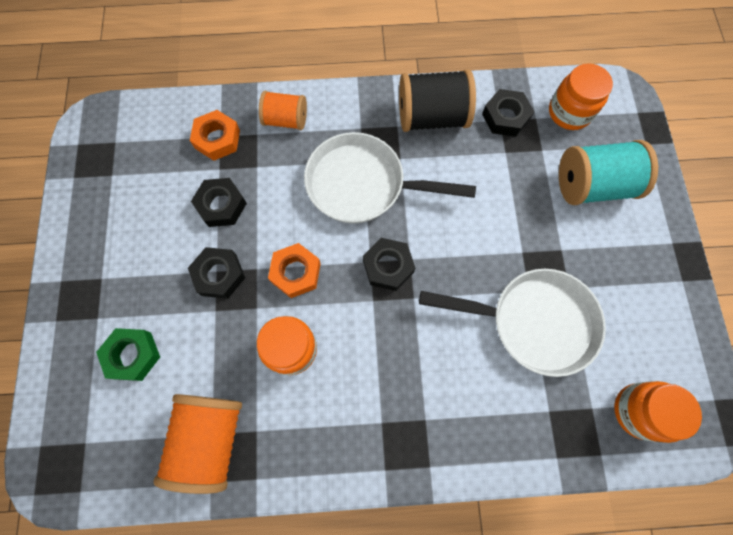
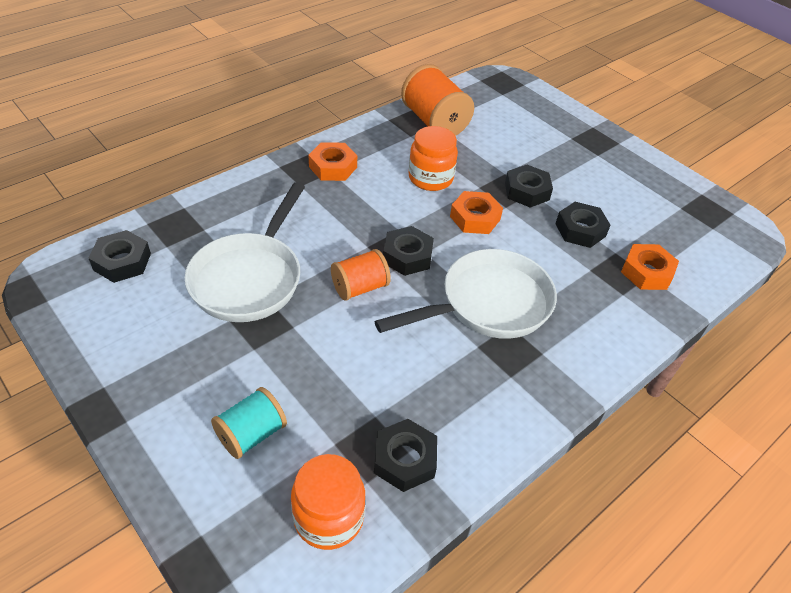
camera: 140 degrees right, 25 degrees down
green nut [96,328,160,381] -> none
orange spool [259,91,307,130] -> orange spool moved to [331,249,391,301]
black spool [399,69,476,132] -> none
white pan [419,269,606,377] -> white pan turned 45 degrees counterclockwise [185,182,305,322]
turquoise spool [559,140,658,205] -> turquoise spool [211,387,287,459], size x0.62
orange jar [614,381,702,443] -> black nut [89,230,151,283]
none -> orange nut [309,142,357,181]

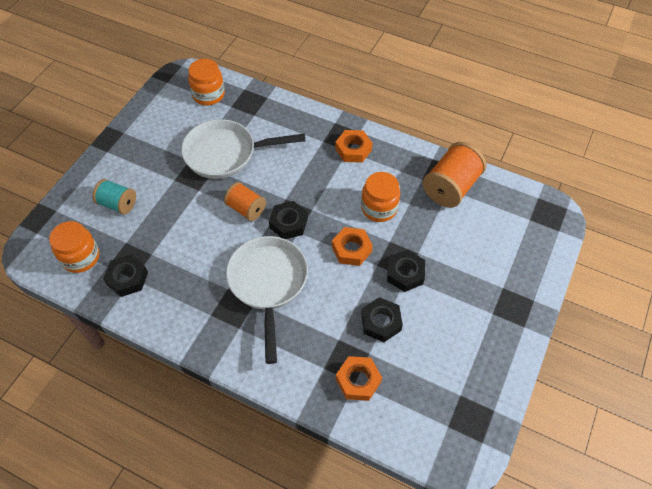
camera: 70 degrees right, 10 degrees up
black nut [89,230,151,283] -> orange jar [188,59,225,105]
white pan [374,249,557,339] -> white pan turned 135 degrees counterclockwise [226,236,308,364]

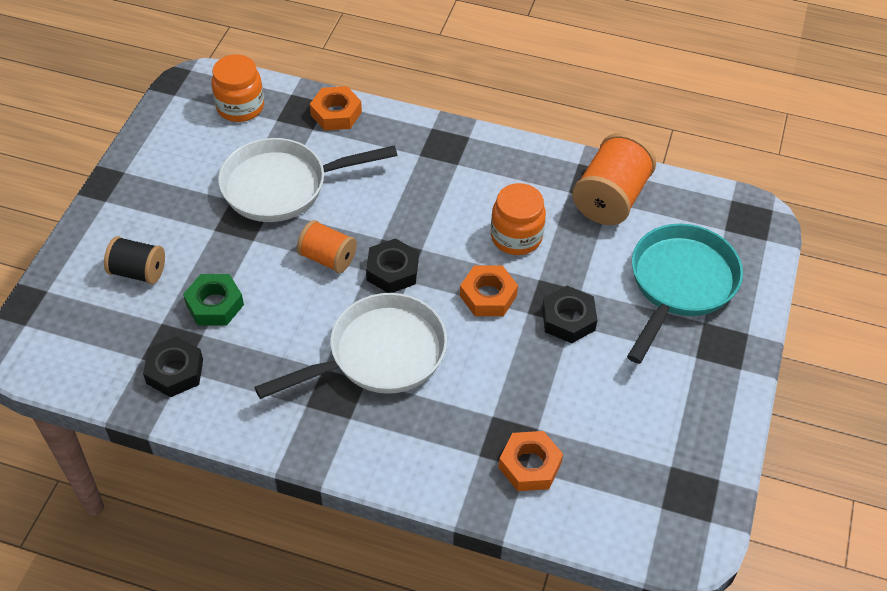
camera: 10 degrees left, 5 degrees down
orange jar [49,221,99,273] -> none
turquoise spool [92,179,136,214] -> black spool [104,236,165,284]
white pan [226,236,308,364] -> white pan turned 75 degrees clockwise [255,293,447,399]
orange nut [335,130,372,163] -> orange nut moved to [310,86,362,130]
black nut [361,297,403,342] -> none
none -> green nut [183,274,244,325]
none -> turquoise pan [627,224,743,364]

